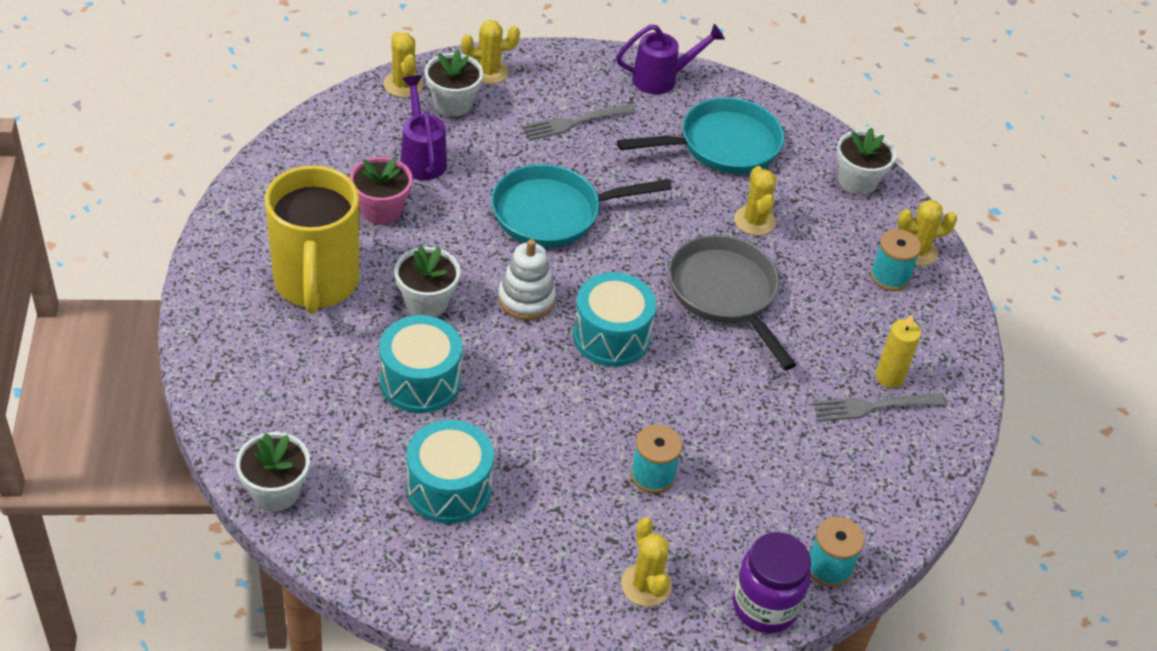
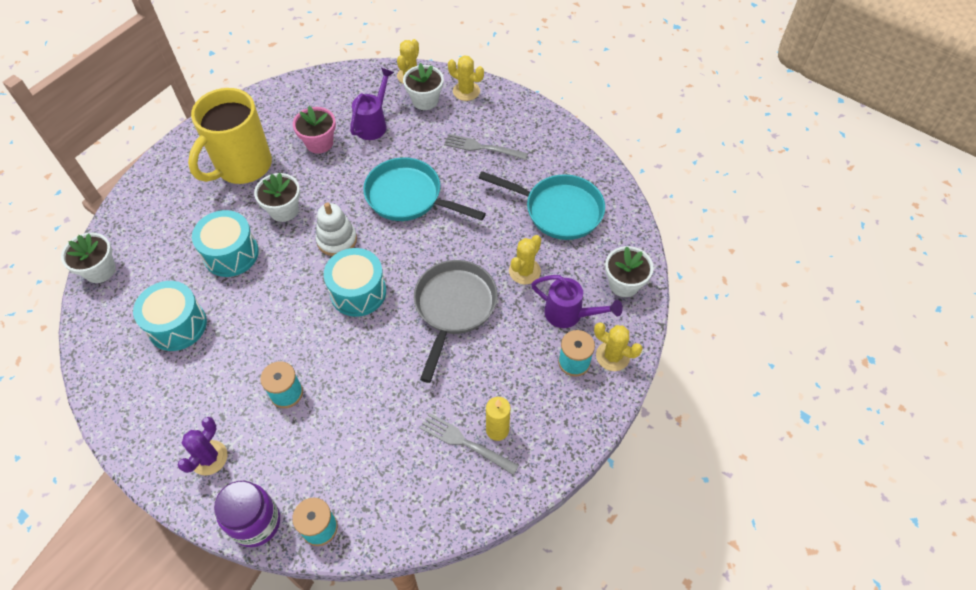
camera: 45 degrees right, 10 degrees up
purple watering can [616,24,725,94] -> purple watering can moved to [531,275,623,328]
yellow cactus [621,517,672,607] -> purple cactus [178,417,227,475]

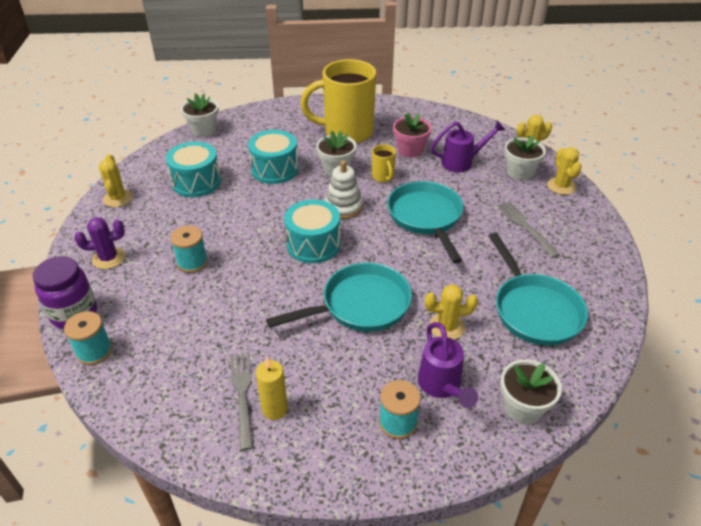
camera: 50 degrees right, 15 degrees down
grey pan [414,260,498,383] -> turquoise pan [266,263,412,332]
yellow cactus [594,322,643,371] -> yellow cactus moved to [99,154,133,207]
none -> yellow mug [372,144,396,182]

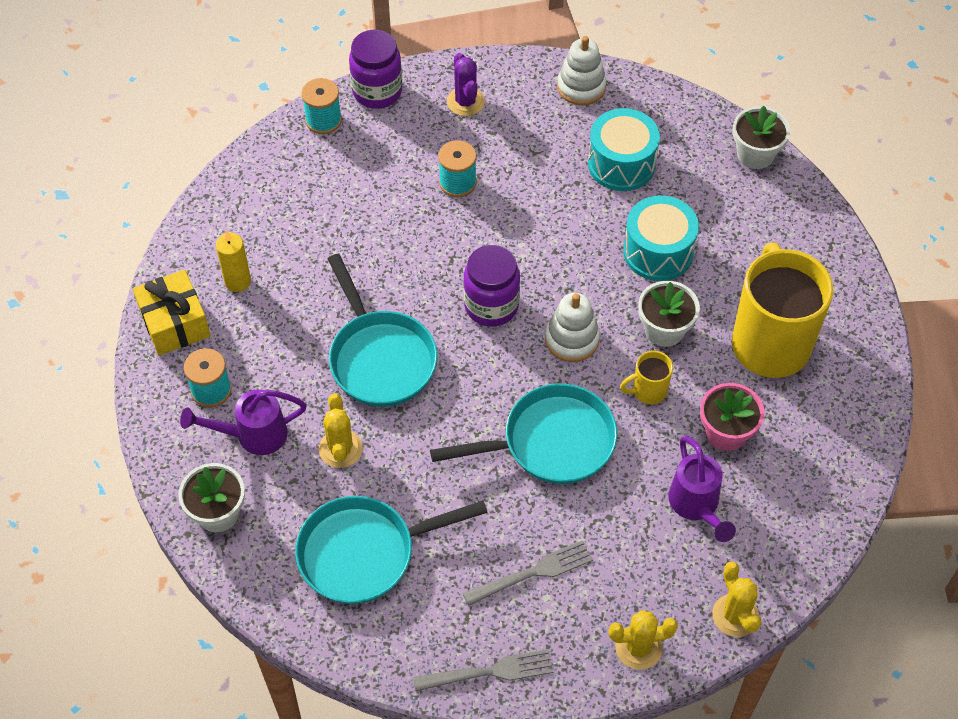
camera: 90 degrees right, 15 degrees up
yellow cactus [99,154,133,207] -> white stacking toy [557,36,607,105]
grey fork [230,352,253,451] -> grey fork moved to [413,649,553,691]
turquoise drum [284,200,341,263] -> purple jar [463,245,520,327]
white flower pot [504,136,546,180] -> none
none -> yellow gift [133,269,211,356]

